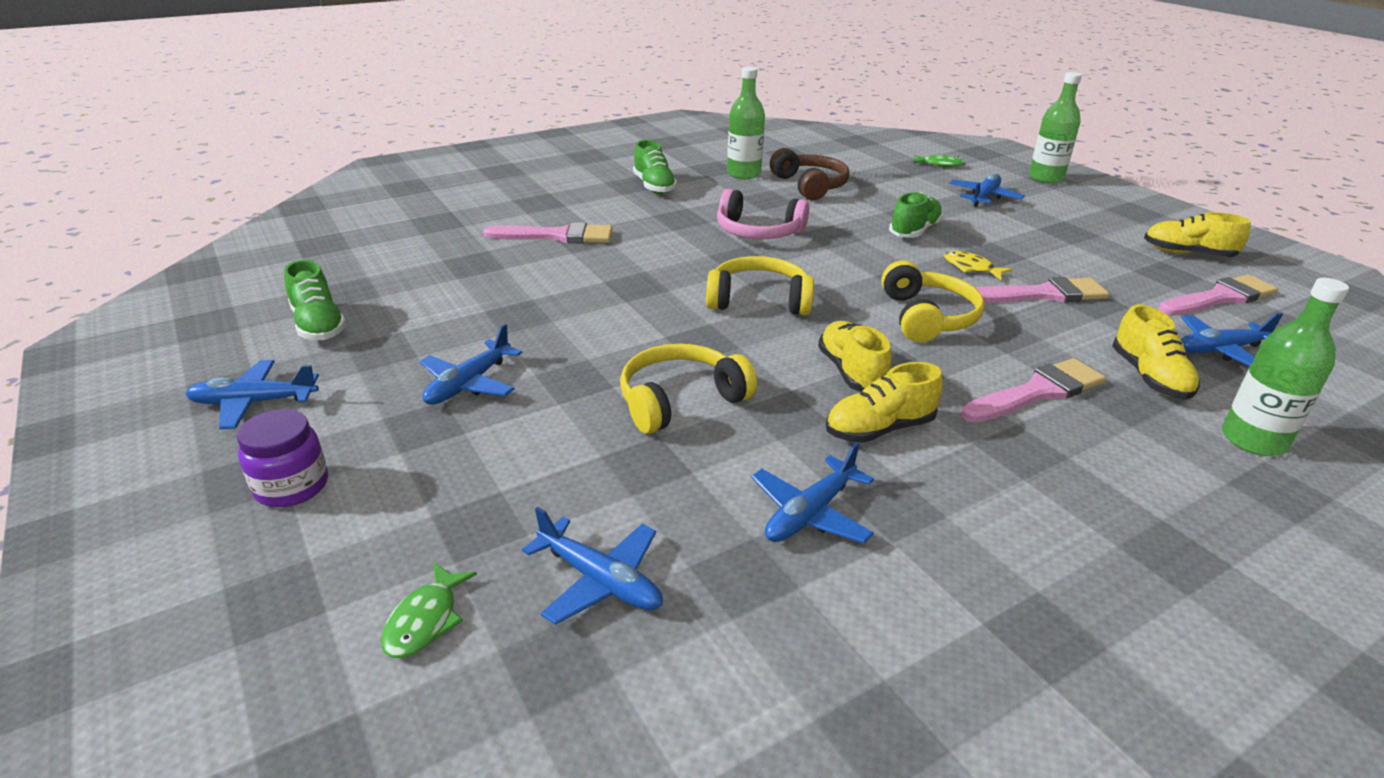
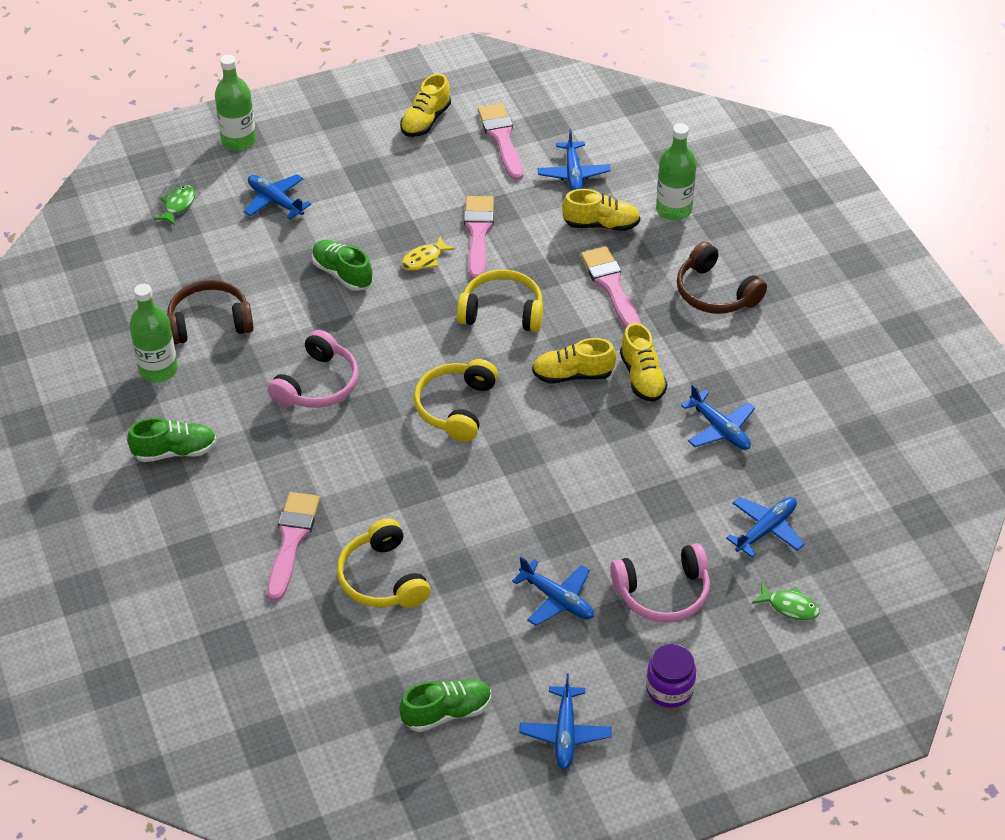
camera: 80 degrees left, 15 degrees up
yellow headphones [620,343,757,434] -> yellow headphones moved to [337,518,430,608]
none -> pink headphones [611,543,710,622]
none -> brown headphones [677,241,767,314]

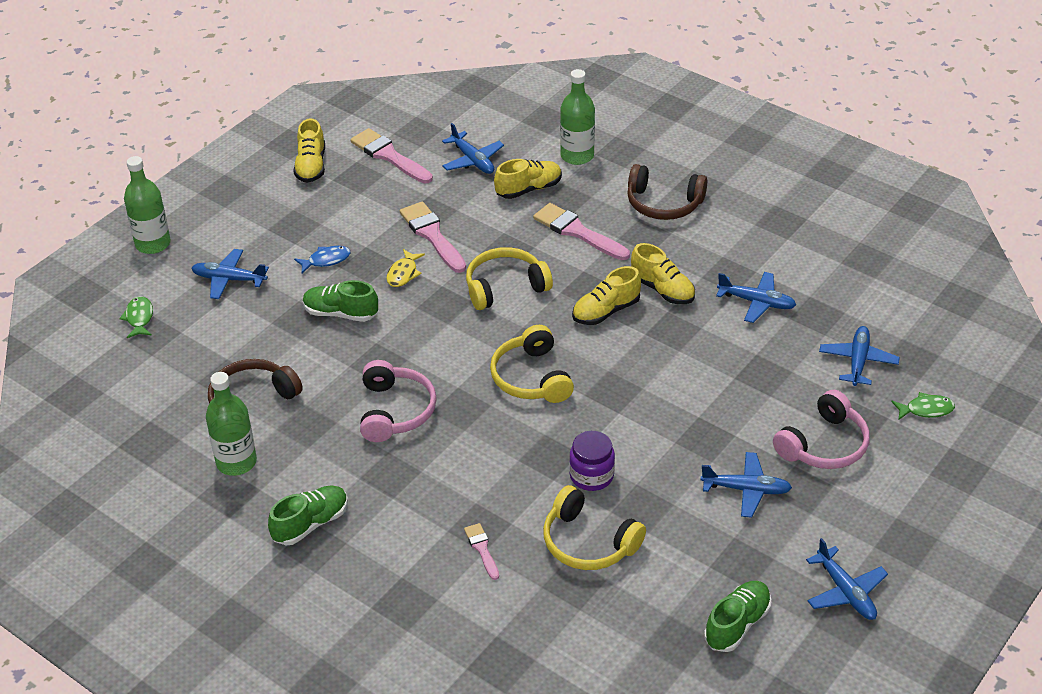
camera: 30 degrees left, 5 degrees down
pink brush [267,492,320,601] -> pink brush [464,523,499,580], size x0.53
purple jar [646,644,696,708] -> purple jar moved to [569,431,615,491]
none -> blue fish [294,246,351,273]

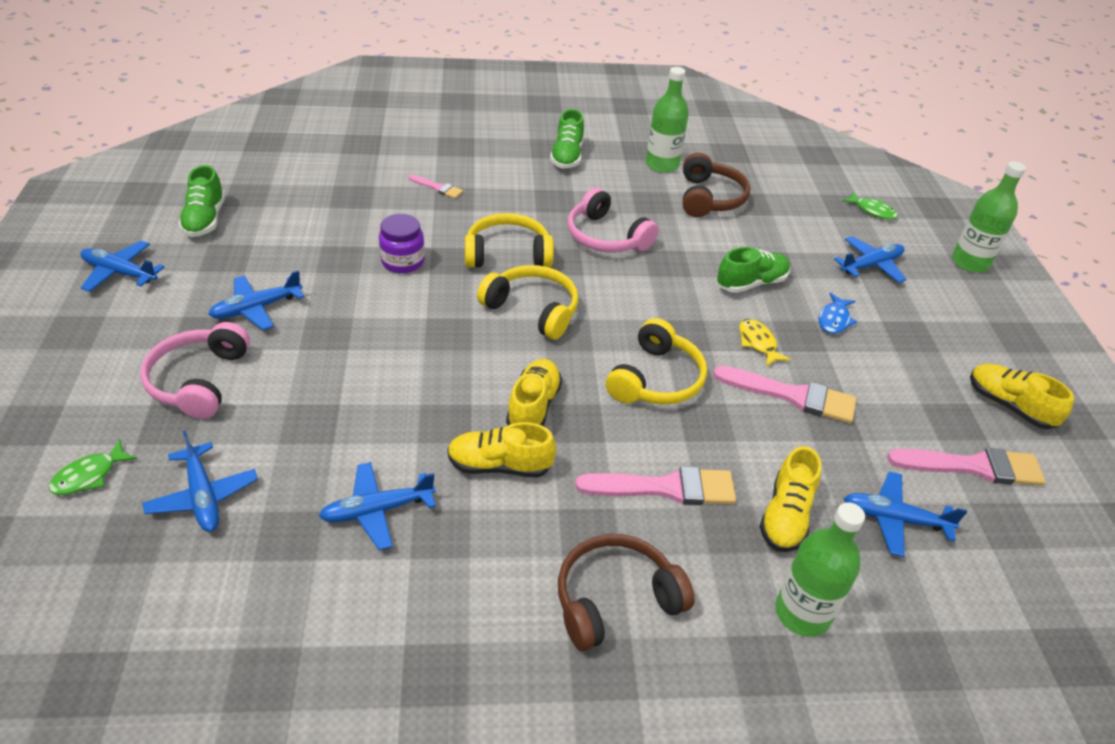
camera: 135 degrees right, 0 degrees up
yellow headphones [543,485,646,570] -> yellow headphones moved to [465,213,554,268]

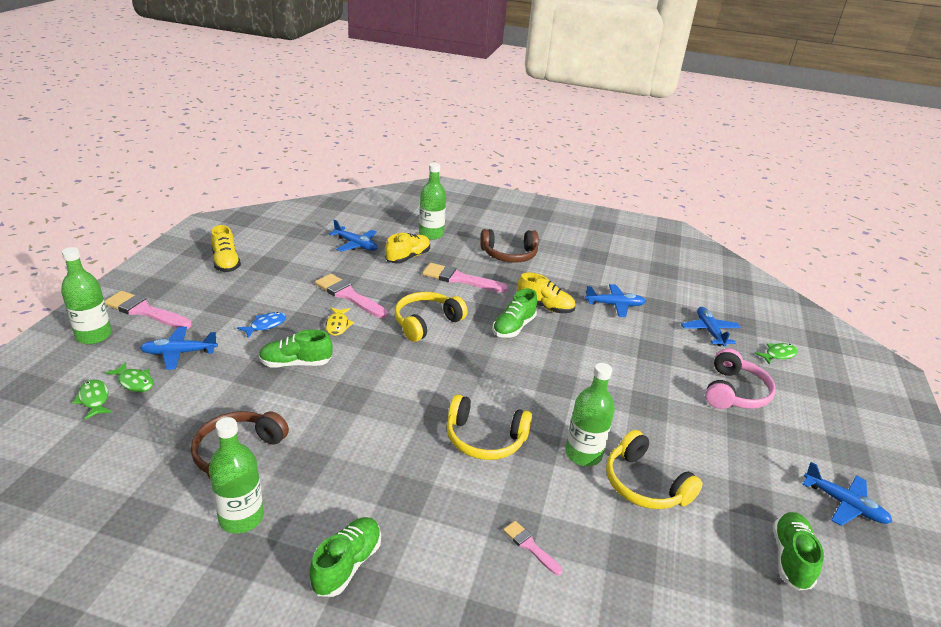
camera: 160 degrees left, 10 degrees down
blue plane [208,270,304,330] -> none
purple jar [379,214,425,273] -> green bottle [565,363,615,466]
yellow headphones [477,265,579,340] -> yellow headphones moved to [606,430,703,509]
yellow shoe [506,359,562,426] -> green shoe [492,289,537,338]
pink headphones [567,188,658,252] -> none
pink brush [887,448,1046,486] -> pink brush moved to [105,291,192,329]
none -> green fish [105,362,154,392]

